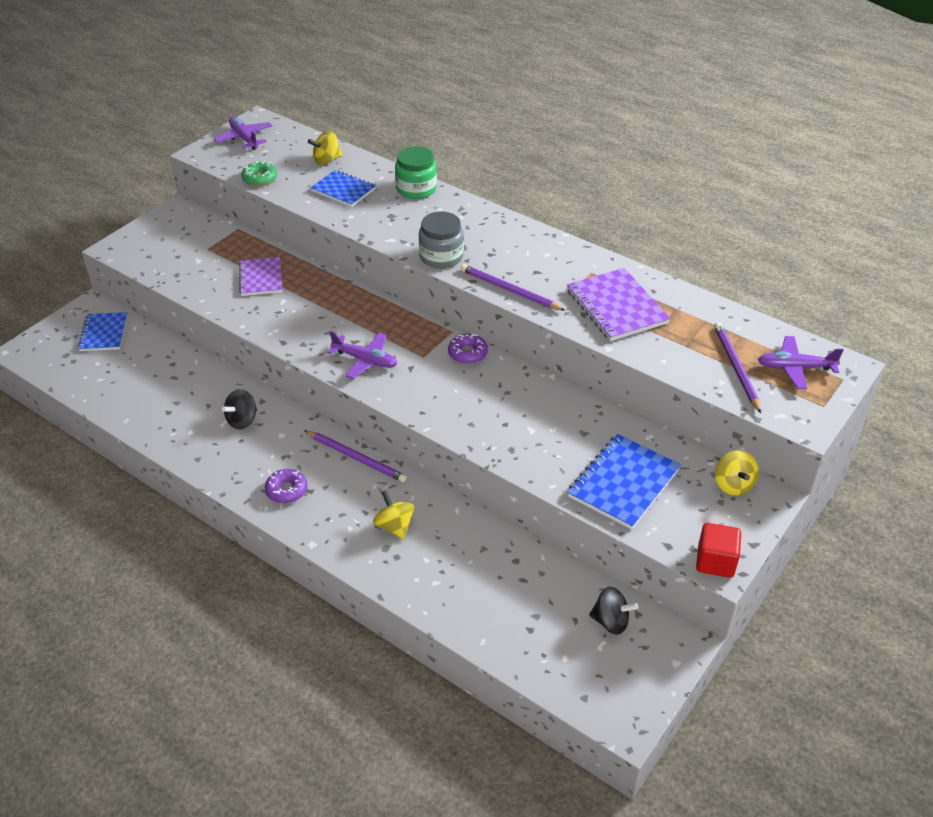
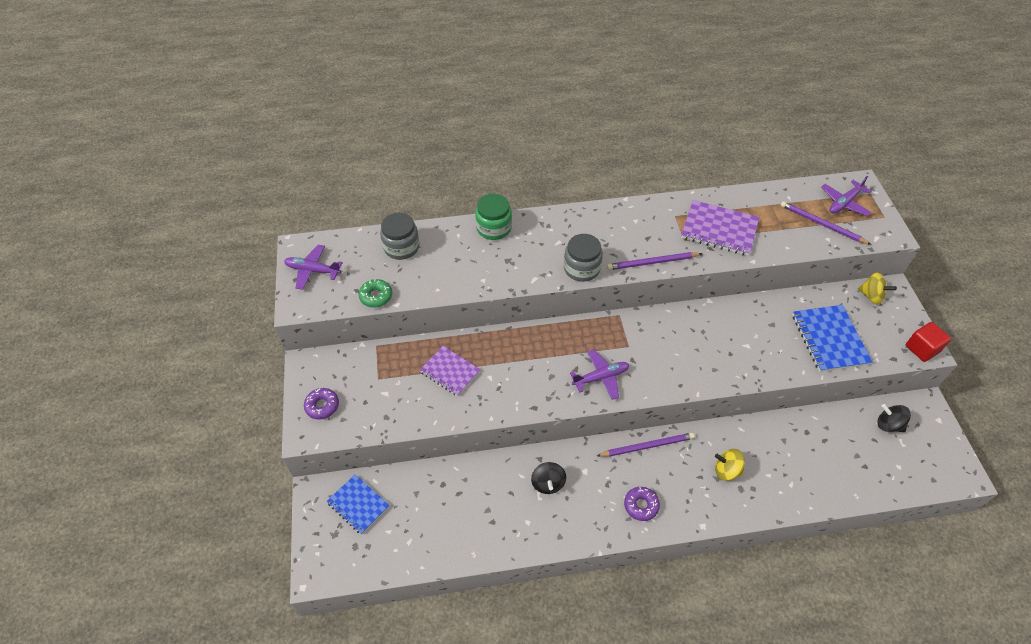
camera: 45 degrees left, 10 degrees up
yellow spinning top [308,131,342,165] -> grey jar [380,213,420,260]
blue notebook [310,170,376,207] -> none
purple donut [448,334,488,364] -> purple donut moved to [304,388,339,419]
black spinning top [589,587,638,635] -> black spinning top turned 120 degrees counterclockwise [877,404,911,432]

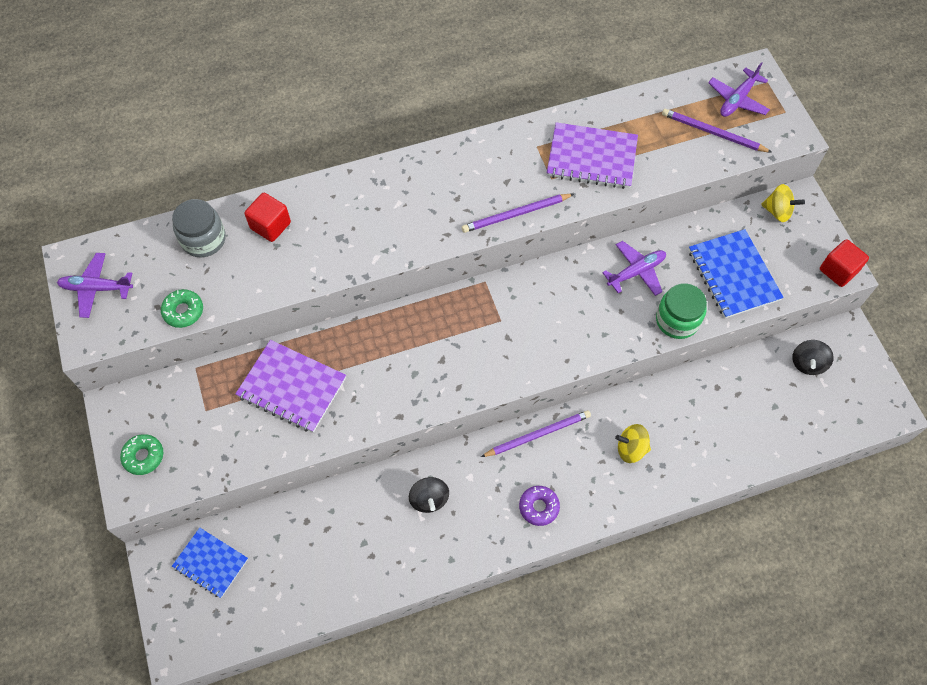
camera: 10 degrees left, 10 degrees up
purple donut [304,388,339,419] -> green donut [120,434,163,475]
purple notebook [420,346,481,396] -> purple notebook [235,340,346,433], size x1.50
green jar [475,194,512,240] -> green jar moved to [656,283,707,339]
grey jar [564,234,603,282] -> none
purple plane [570,349,629,400] -> purple plane moved to [602,241,666,296]
black spinning top [877,404,911,432] -> black spinning top turned 90 degrees counterclockwise [792,340,834,375]
none -> red cube [244,193,291,242]

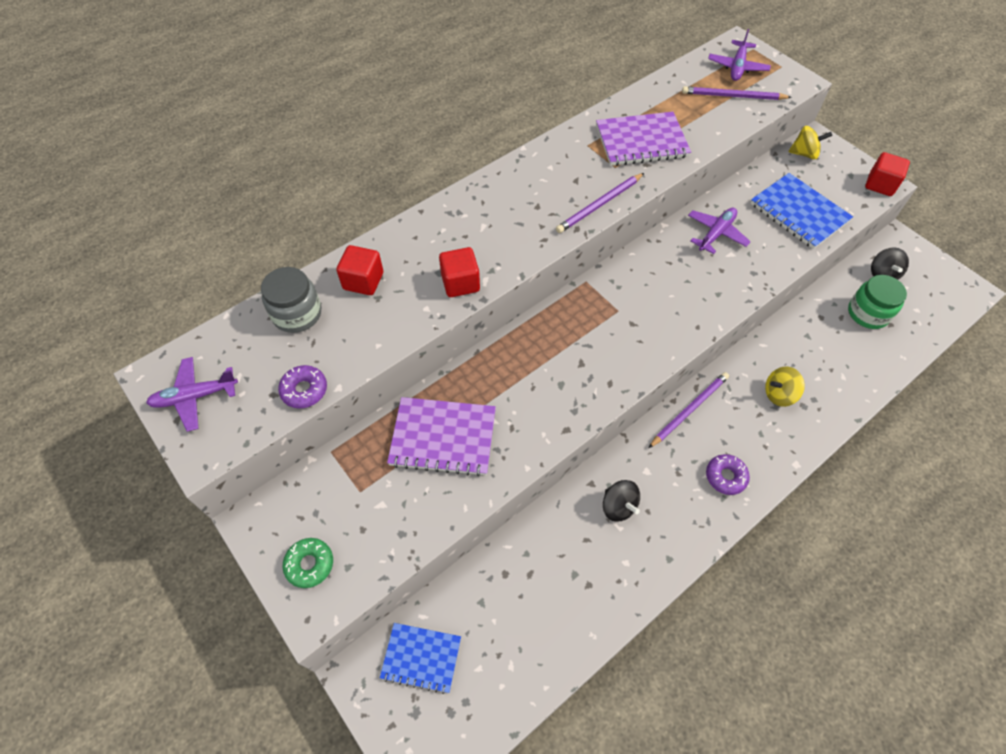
camera: 20 degrees left, 5 degrees down
green donut [161,289,203,328] -> purple donut [278,365,327,408]
green jar [656,283,707,339] -> green jar moved to [848,275,907,329]
none -> red cube [439,247,480,297]

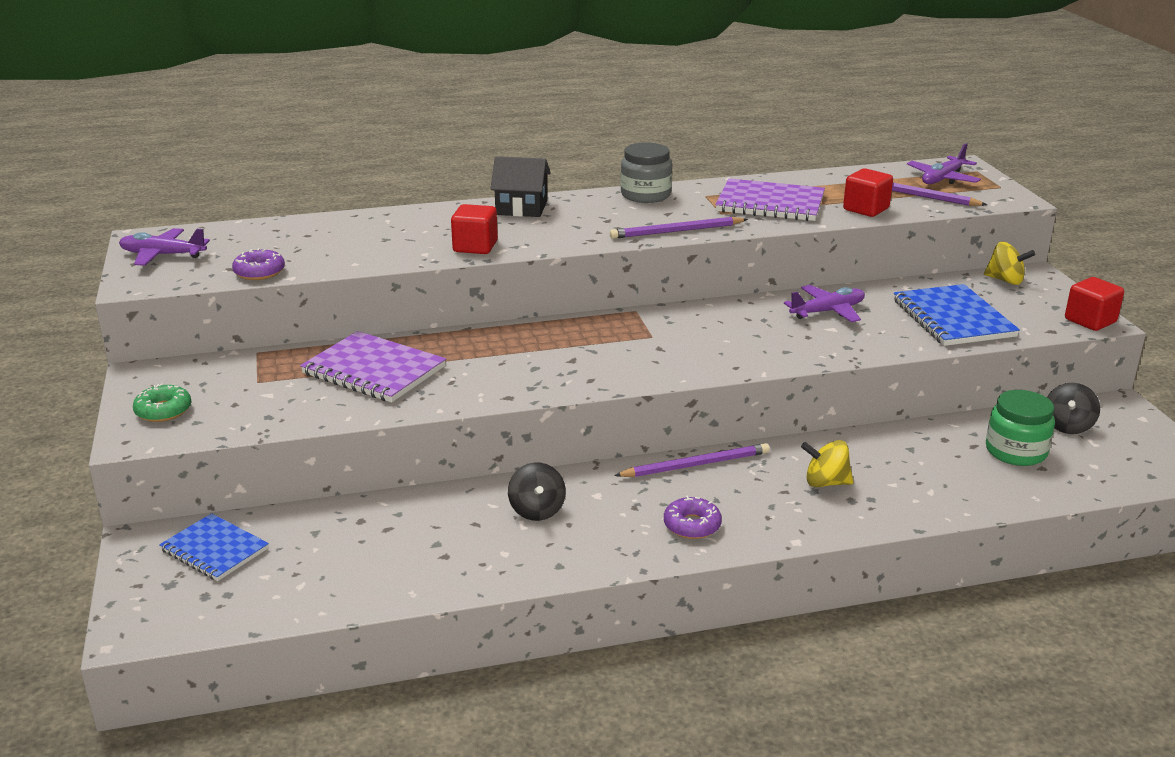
camera: 25 degrees right, 30 degrees down
grey jar [261,267,321,333] -> grey jar moved to [620,142,672,203]
red cube [336,245,383,295] -> red cube moved to [843,168,893,217]
none -> black house [490,156,551,217]

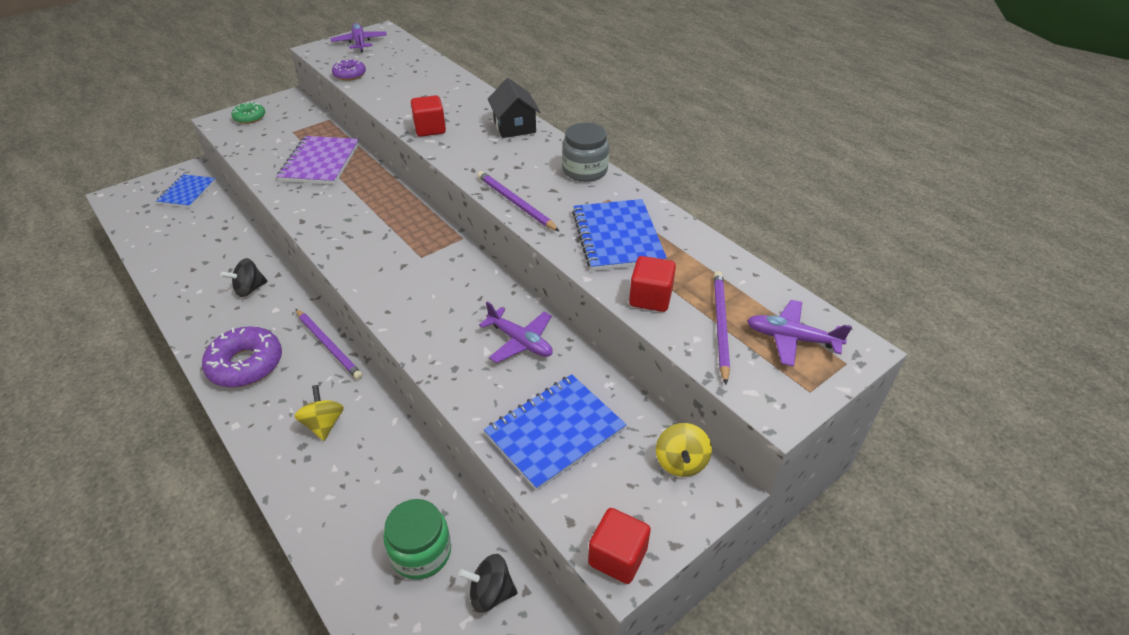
camera: 65 degrees right, 15 degrees up
purple donut [664,496,722,539] -> purple donut [202,327,282,388], size x1.74
purple notebook [715,179,825,221] -> blue notebook [572,199,667,271]

